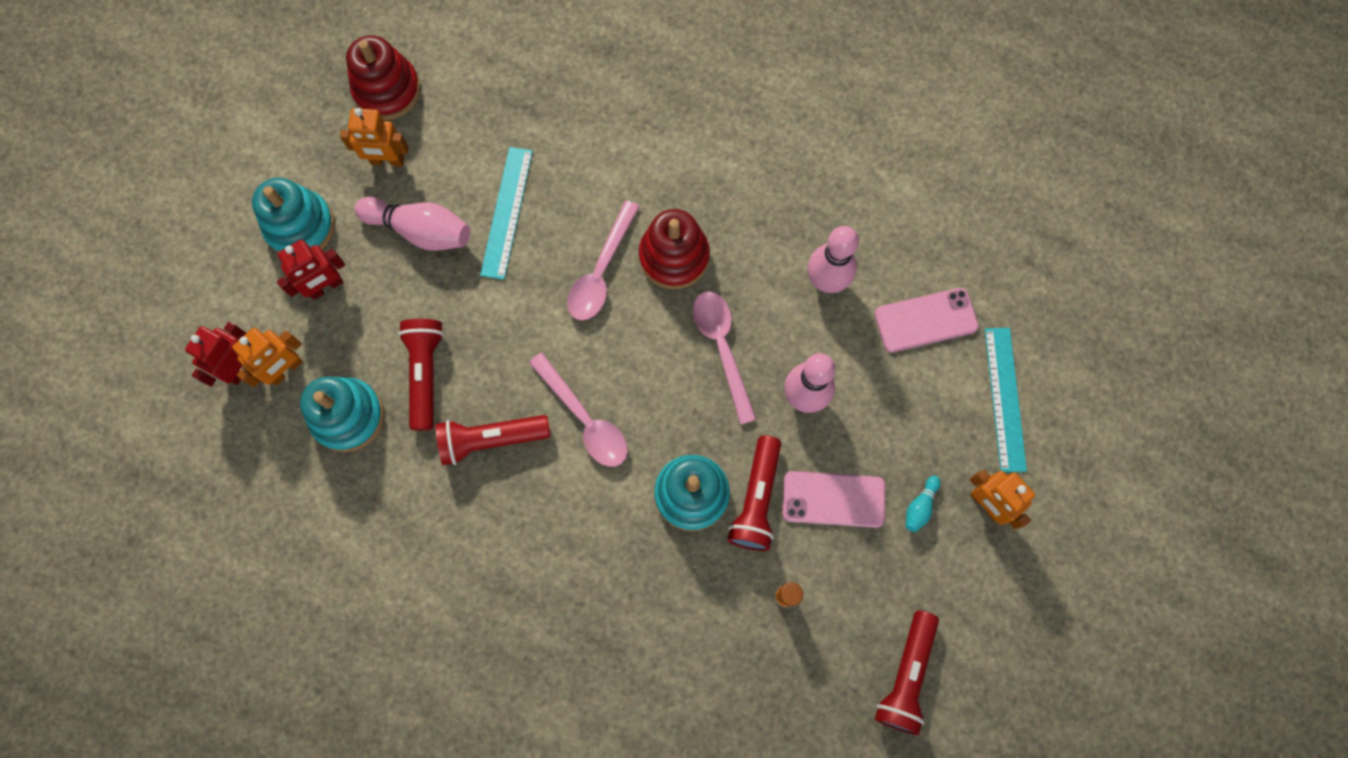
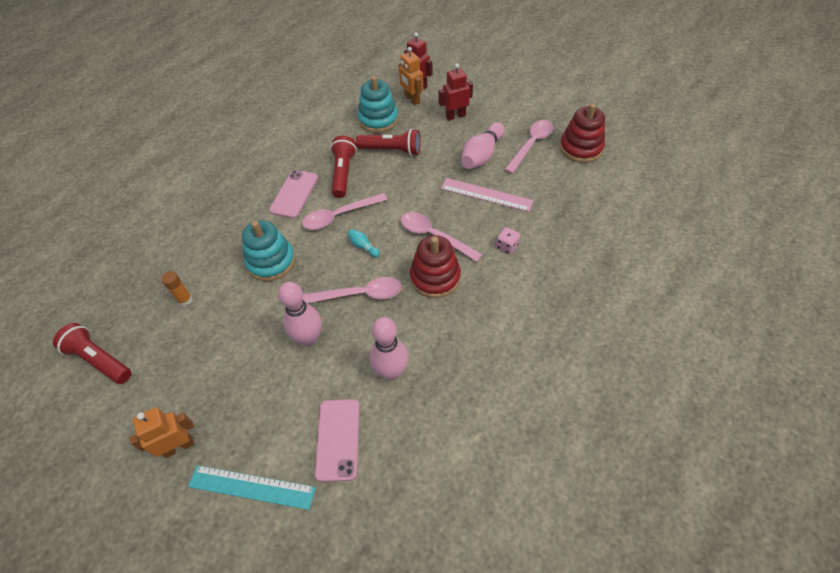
camera: 105 degrees right, 20 degrees down
turquoise stacking toy [252,178,335,253] -> none
red robot [277,240,345,300] -> red robot turned 90 degrees clockwise [439,63,473,121]
orange robot [340,108,409,167] -> pink spoon [504,120,554,174]
turquoise ruler [480,147,533,280] -> pink ruler [441,178,534,212]
red flashlight [727,435,781,551] -> none
pink phone [782,471,885,528] -> pink phone moved to [269,170,318,218]
turquoise bowling pin [906,476,941,532] -> turquoise bowling pin moved to [348,229,380,258]
none -> pink dice [496,227,520,254]

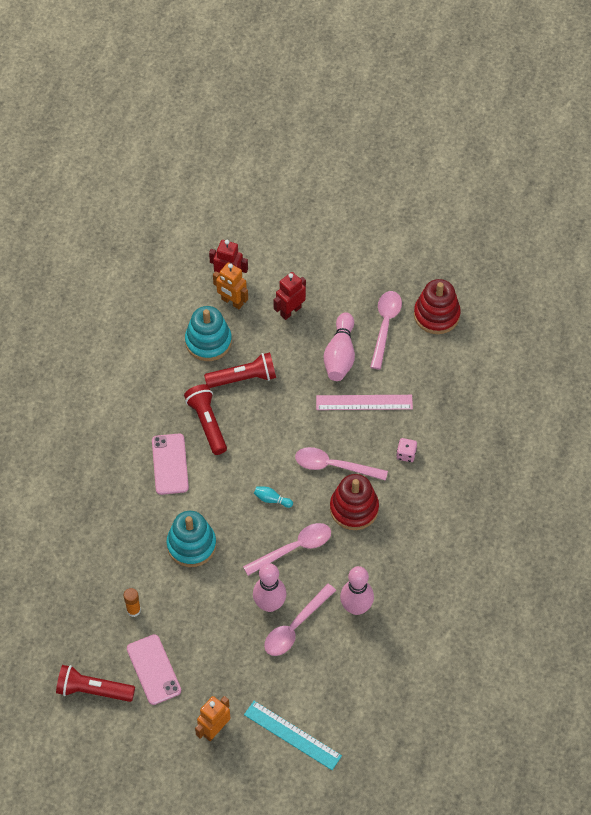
camera: 25 degrees left, 5 degrees up
turquoise ruler [188,465,316,510] -> turquoise ruler turned 45 degrees clockwise [244,701,342,770]
pink spoon [302,193,388,230] -> pink spoon moved to [264,584,336,656]
pink phone [315,399,360,482] -> pink phone moved to [127,634,181,705]

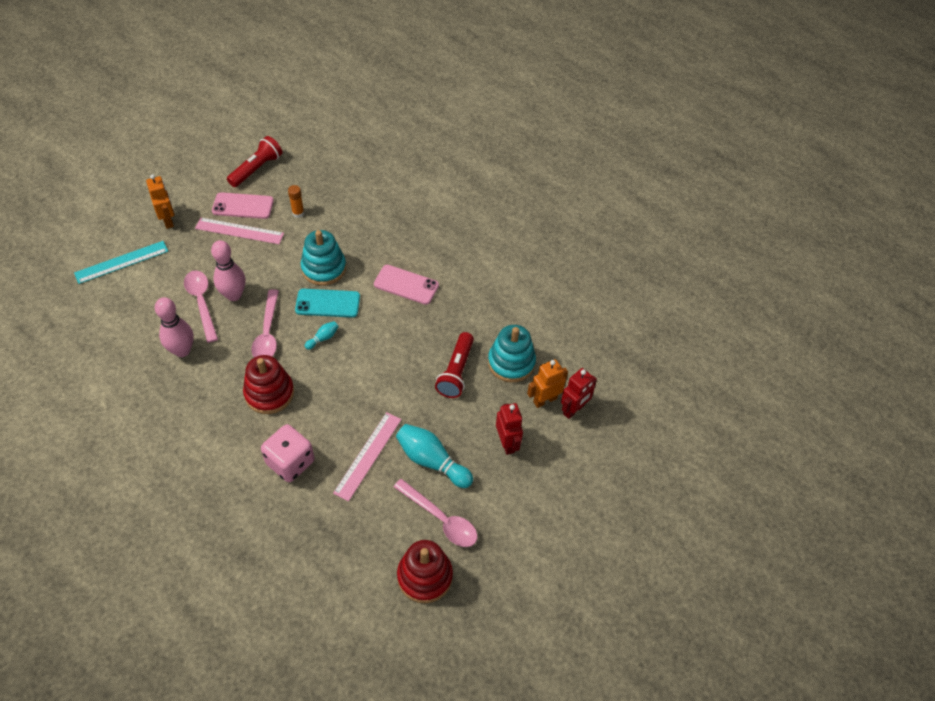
camera: 115 degrees right, 5 degrees down
red flashlight [184,384,227,455] -> none
pink spoon [295,447,388,481] -> none
pink bowling pin [324,312,355,381] -> turquoise bowling pin [396,424,473,488]
pink dice [396,438,417,462] -> pink dice [261,424,315,482], size x1.99
none -> pink ruler [195,217,284,244]
none -> turquoise phone [295,289,360,318]

